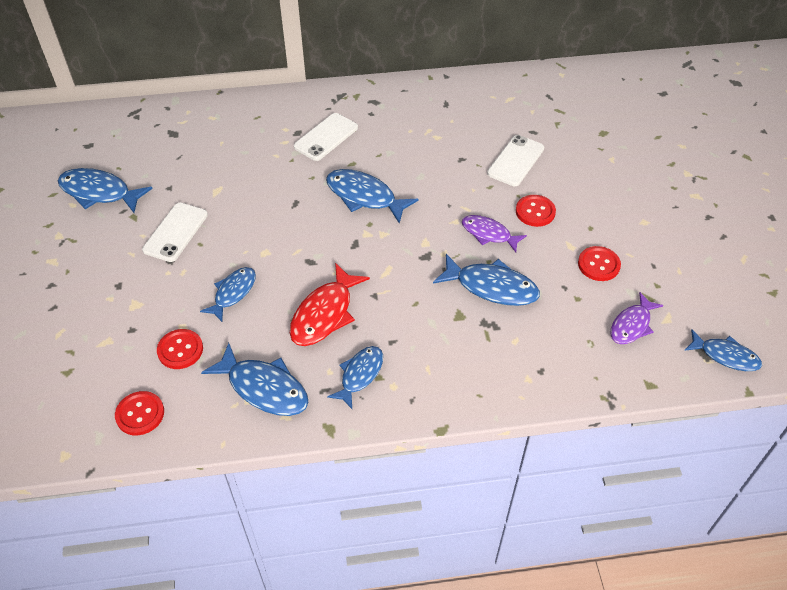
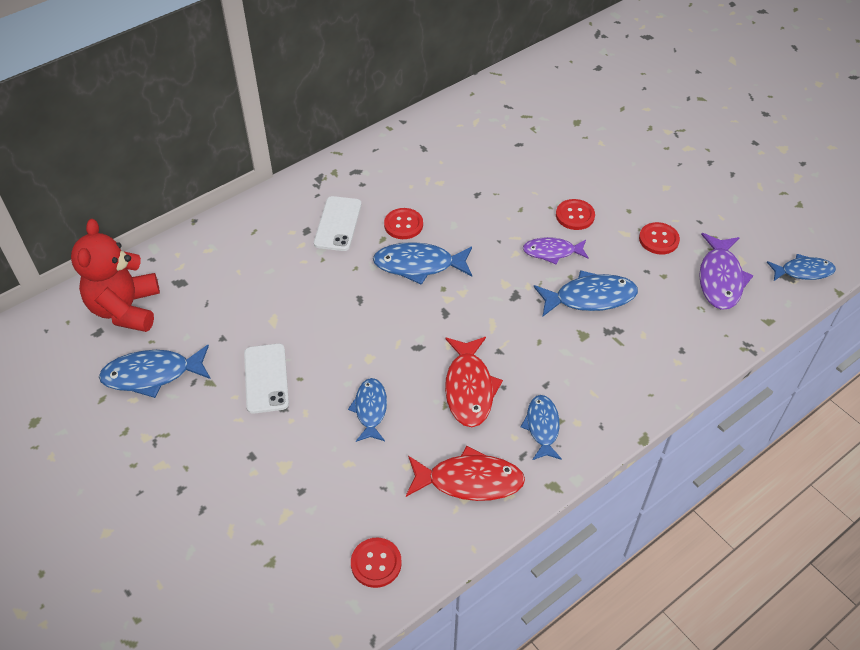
camera: 30 degrees left, 0 degrees up
red button [157,329,203,369] -> red button moved to [384,208,423,239]
blue fish [201,343,308,416] -> red fish [406,446,525,501]
white phone [487,135,544,186] -> none
purple fish [610,292,664,344] -> purple fish [699,233,753,310], size x1.51
none -> red teddy bear [71,219,160,332]

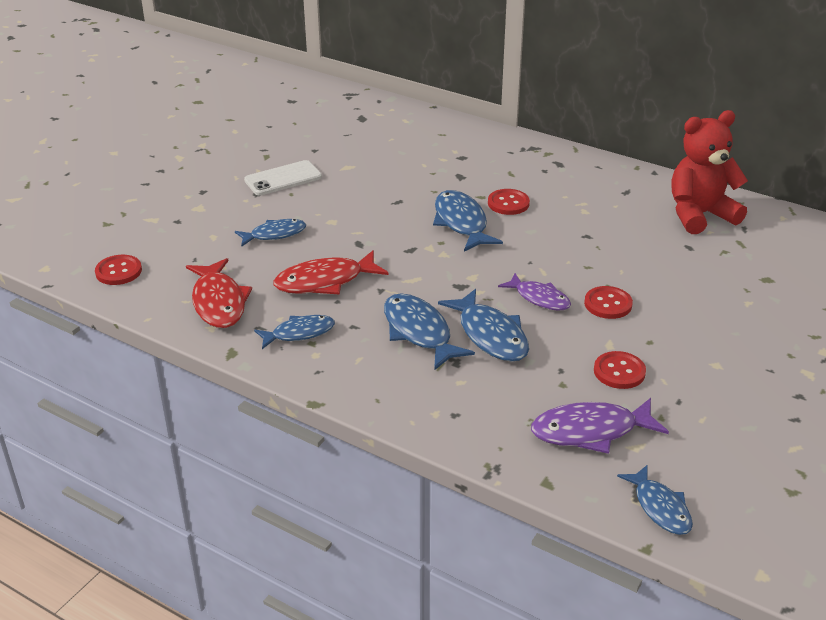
camera: 70 degrees right, 15 degrees down
red teddy bear [71,219,160,332] -> red teddy bear moved to [672,110,748,234]
blue fish [99,345,211,398] -> blue fish moved to [384,293,475,370]
white phone [314,196,361,251] -> none
purple fish [523,237,589,265] -> purple fish turned 150 degrees clockwise [498,273,571,311]

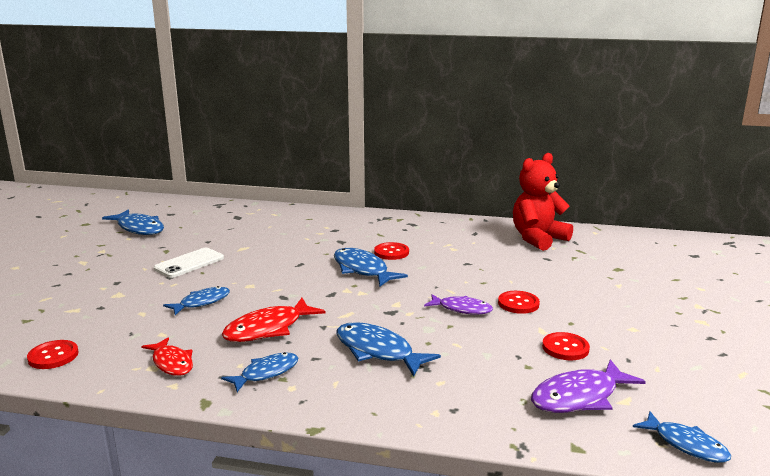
camera: 20 degrees left, 15 degrees down
red fish [186,258,252,328] -> red fish [141,337,193,376], size x0.66
blue fish [438,289,529,362] -> blue fish moved to [102,210,164,235]

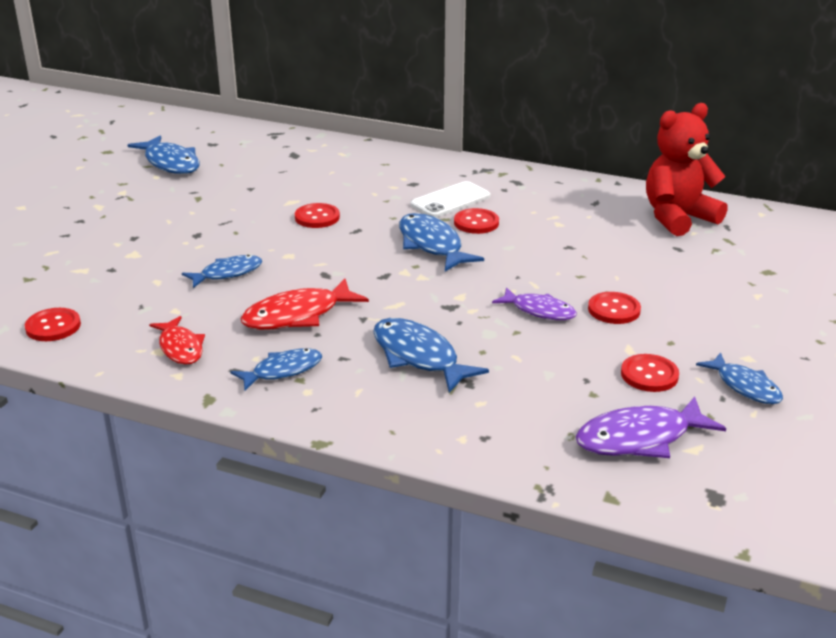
camera: 10 degrees right, 10 degrees up
white phone [154,248,224,278] -> white phone moved to [410,181,491,218]
blue fish [633,411,731,463] -> blue fish moved to [696,352,783,404]
none -> red button [295,203,340,228]

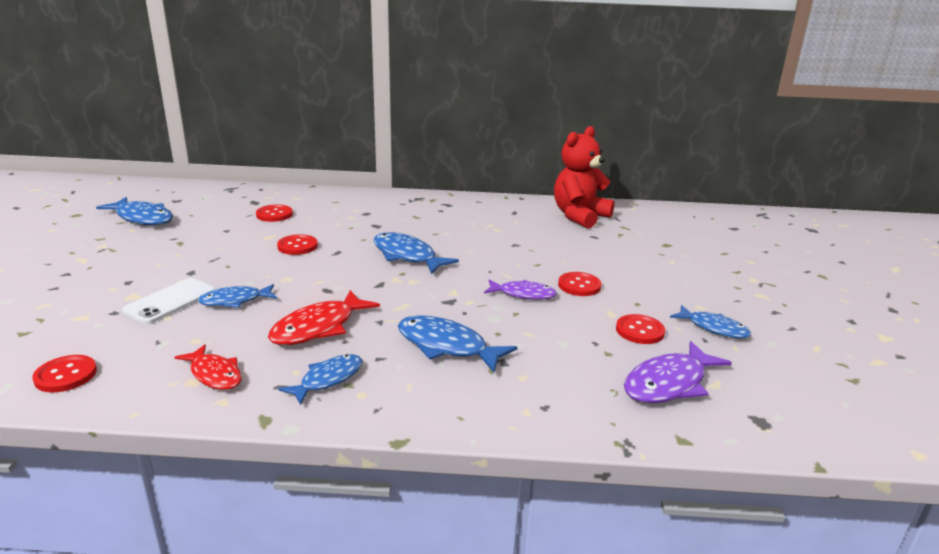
camera: 20 degrees left, 5 degrees down
blue fish [182,255,262,288] -> blue fish turned 150 degrees counterclockwise [198,284,277,308]
white phone [410,181,491,218] -> white phone moved to [122,278,215,324]
red button [454,208,499,234] -> red button moved to [256,205,293,222]

